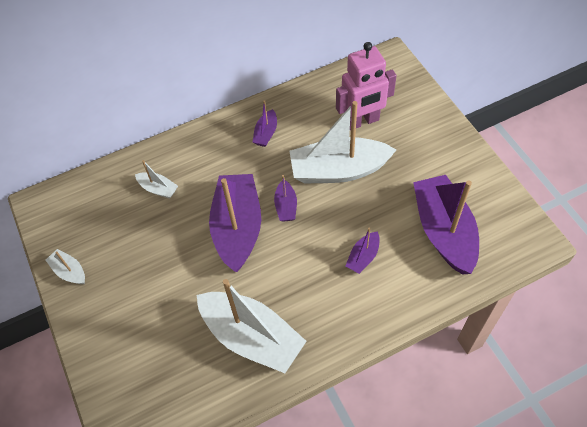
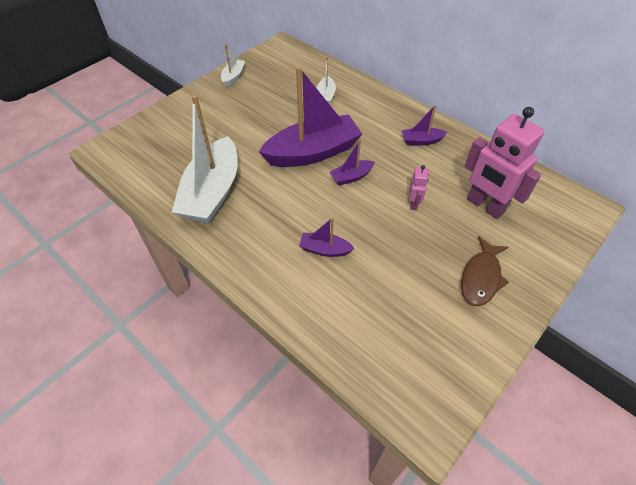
camera: 65 degrees right, 5 degrees down
white boat [290,101,396,184] -> pink robot [409,165,429,210]
purple boat [413,175,479,274] -> none
none -> brown fish [461,236,509,306]

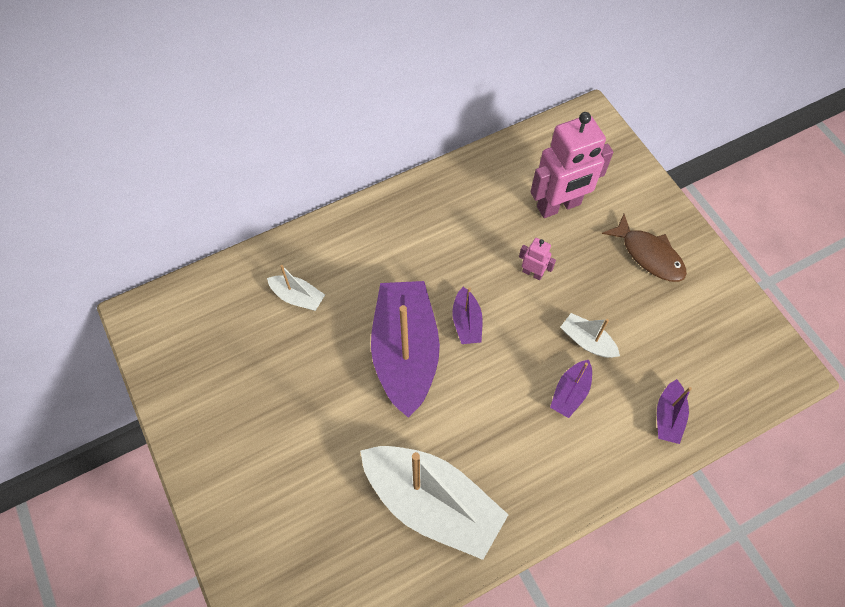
camera: 70 degrees left, 10 degrees up
white boat [221,44,245,87] -> white boat moved to [561,313,620,358]
purple boat [402,105,447,146] -> purple boat moved to [657,379,692,444]

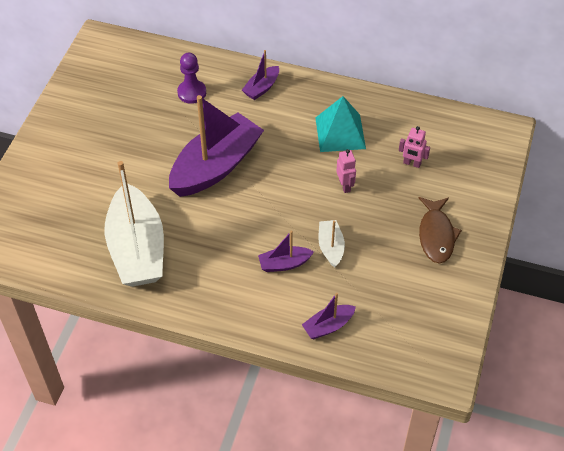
camera: 45 degrees right, 10 degrees down
white boat [267,265,325,311] -> purple pawn [177,53,206,104]
purple boat [453,287,483,344] -> purple boat moved to [242,50,279,100]
pink robot [531,112,613,218] -> pink robot [399,126,430,168], size x0.45
none -> turquoise pyramid [315,96,366,152]

